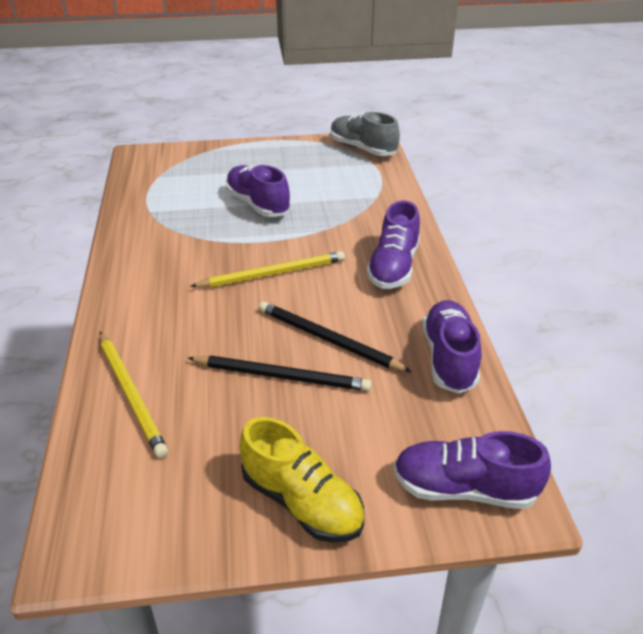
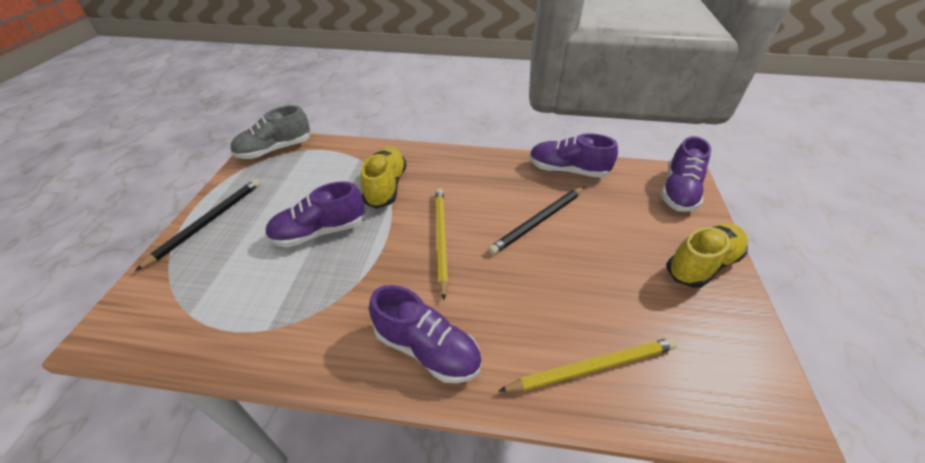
camera: 75 degrees left, 5 degrees up
black pencil [188,356,372,391] -> black pencil moved to [135,179,260,271]
purple shoe [366,200,420,289] -> purple shoe moved to [369,285,482,383]
none -> yellow shoe [361,146,406,209]

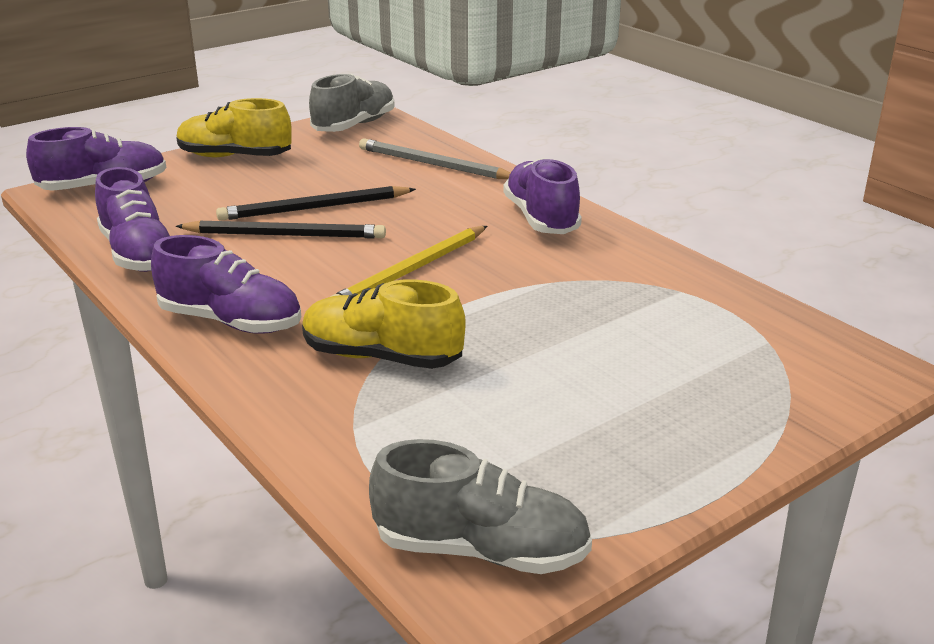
camera: 135 degrees left, 15 degrees down
black pencil [135,179,260,271] -> black pencil moved to [216,186,416,221]
purple shoe [265,181,365,247] -> purple shoe moved to [151,235,301,334]
yellow shoe [361,146,406,209] -> yellow shoe turned 60 degrees clockwise [302,279,466,369]
yellow pencil [499,338,677,392] -> grey pencil [359,138,511,179]
none -> grey shoe [309,73,395,132]

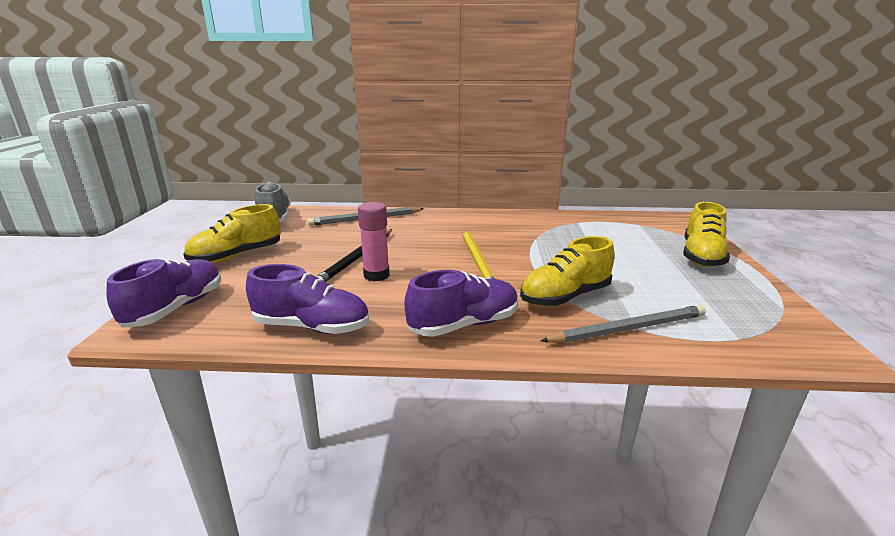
camera: 50 degrees left, 5 degrees down
black pencil [176,220,386,239] -> pink glue stick [358,202,390,281]
grey shoe [369,439,592,574] -> none
purple shoe [503,158,582,234] -> none
none -> grey pencil [541,305,706,343]
none -> yellow shoe [683,202,730,267]

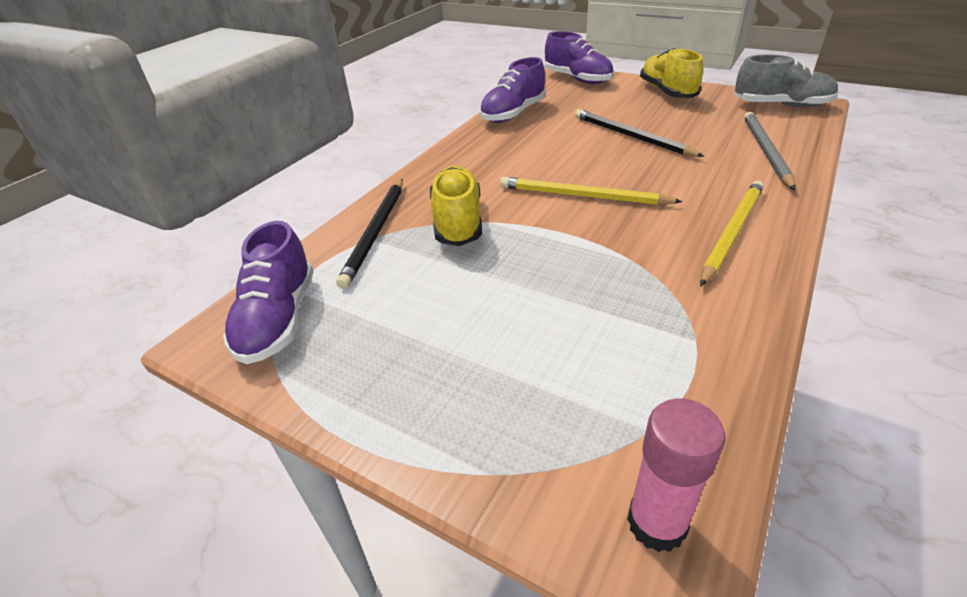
camera: 120 degrees right, 15 degrees up
pink glue stick [358,202,390,281] -> pink glue stick moved to [627,399,725,552]
purple shoe [404,270,519,337] -> purple shoe moved to [223,221,314,364]
grey pencil [541,305,706,343] -> black pencil [336,179,403,289]
yellow shoe [683,202,730,267] -> none
none -> yellow pencil [700,181,764,286]

